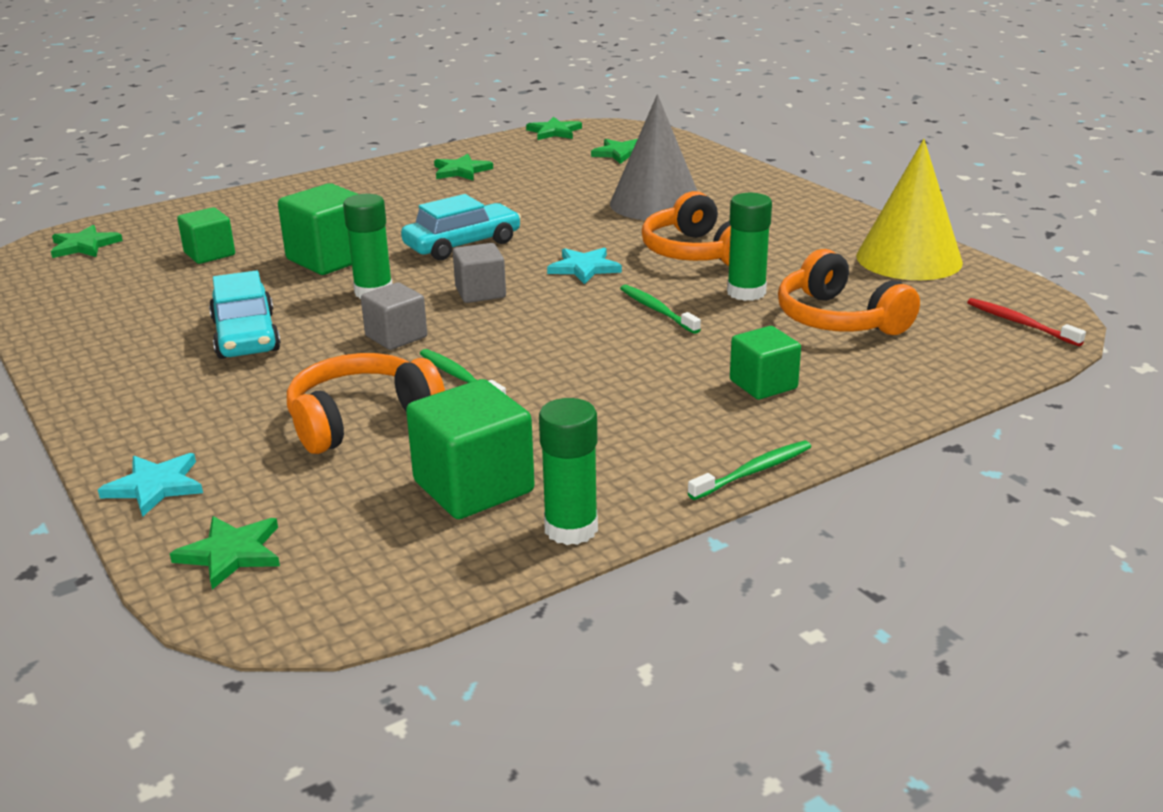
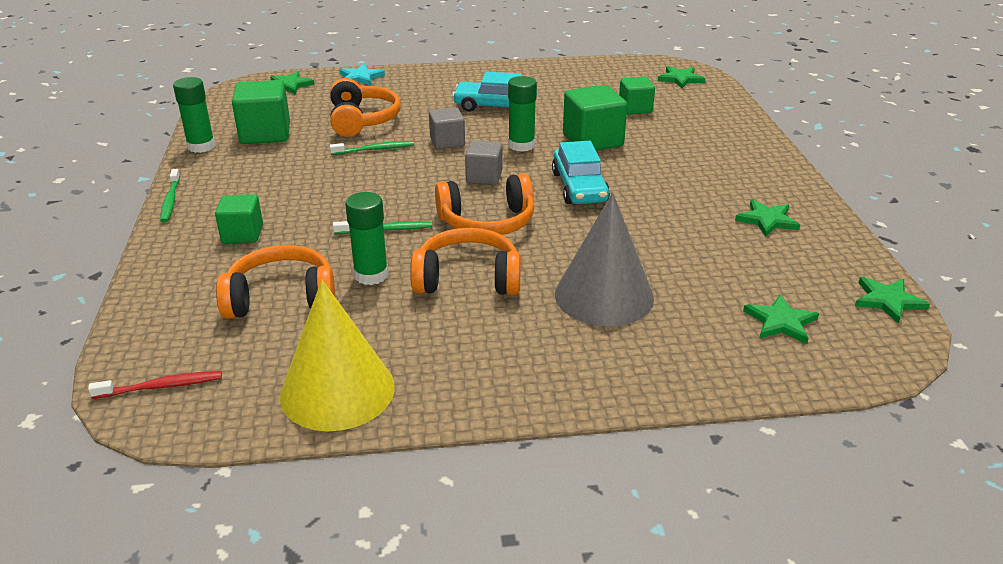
camera: 115 degrees right, 5 degrees up
turquoise star [547,248,622,284] -> orange headphones [435,173,534,235]

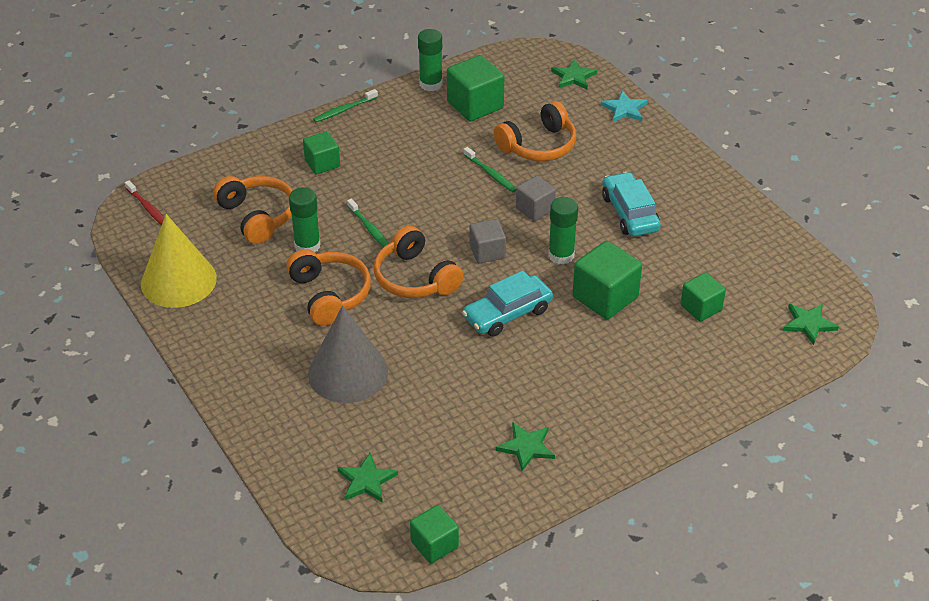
camera: 65 degrees right, 10 degrees up
green star [855,277,930,324] -> green cube [410,505,459,563]

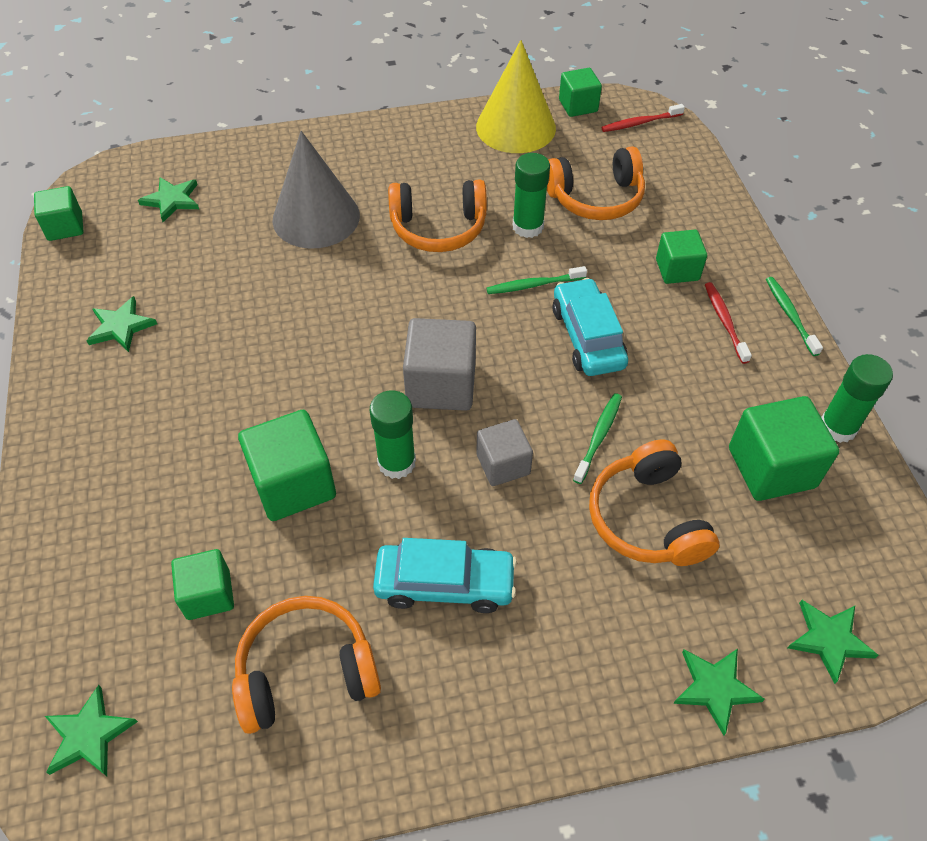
camera: 110 degrees right, 10 degrees up
orange headphones [374,226,463,298] -> orange headphones moved to [232,596,381,734]
turquoise car [462,271,553,336] -> turquoise car moved to [553,278,628,376]
green toothbrush [463,147,516,192] -> green toothbrush turned 135 degrees clockwise [573,393,622,484]
grey cube [470,219,506,263] -> grey cube [403,318,476,411], size x1.59
turquoise star [601,91,648,122] -> green star [673,648,765,735]
none -> green cube [559,68,602,117]
none -> red toothbrush [705,282,752,364]

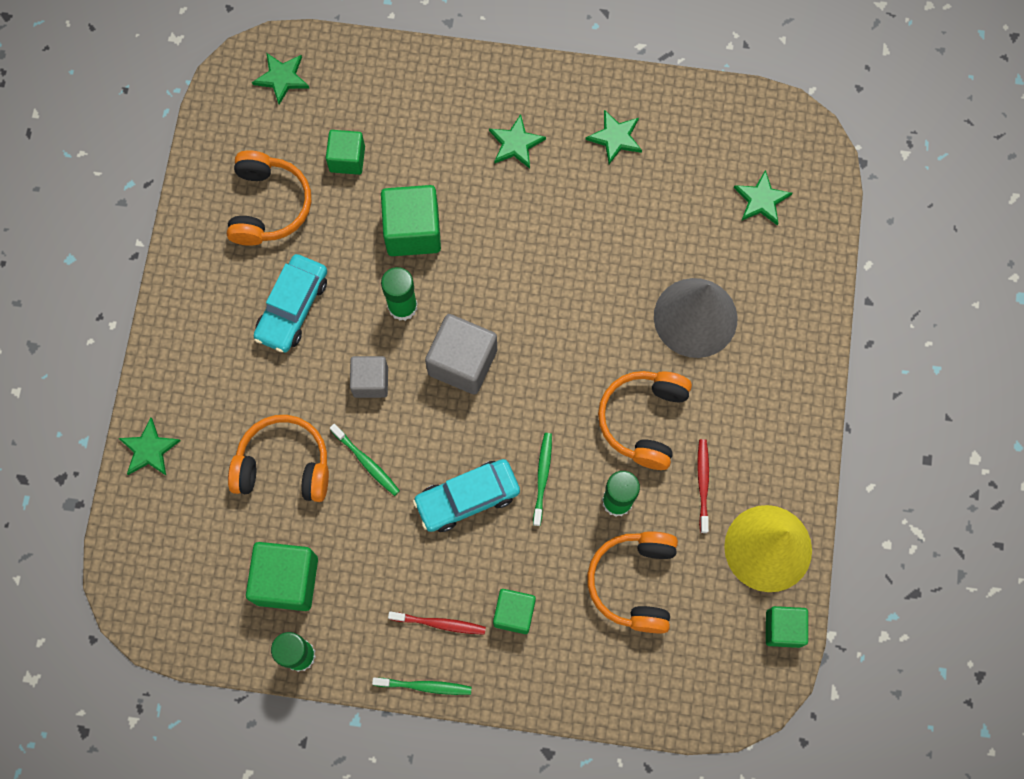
camera: 110 degrees right, 20 degrees up
green cube [34,186,84,241] -> none
turquoise car [553,278,628,376] -> turquoise car turned 150 degrees clockwise [413,459,520,532]
red toothbrush [601,104,685,132] -> red toothbrush moved to [697,439,709,533]
green star [788,600,879,684] -> green star moved to [489,114,546,169]

